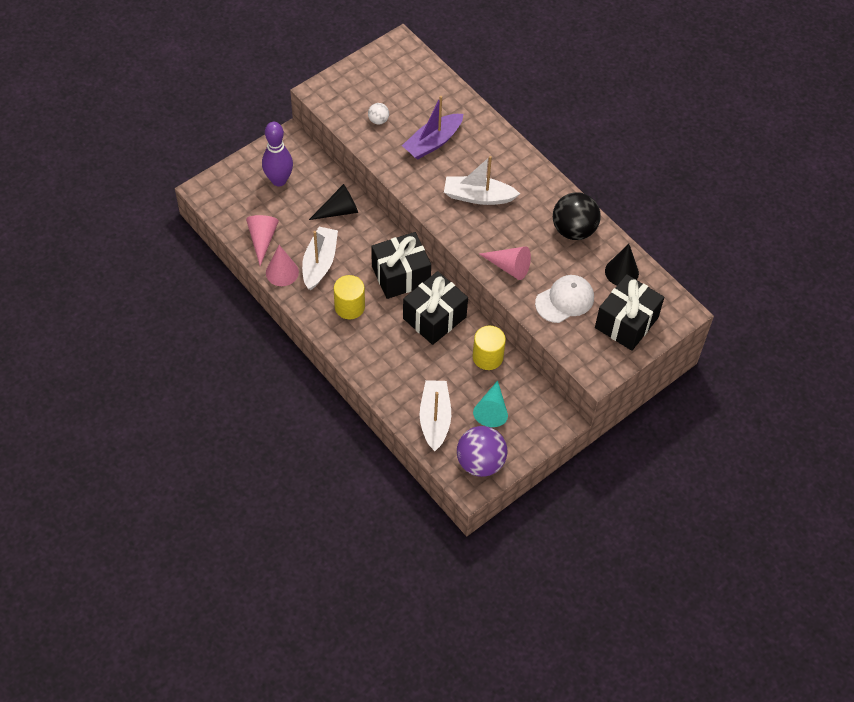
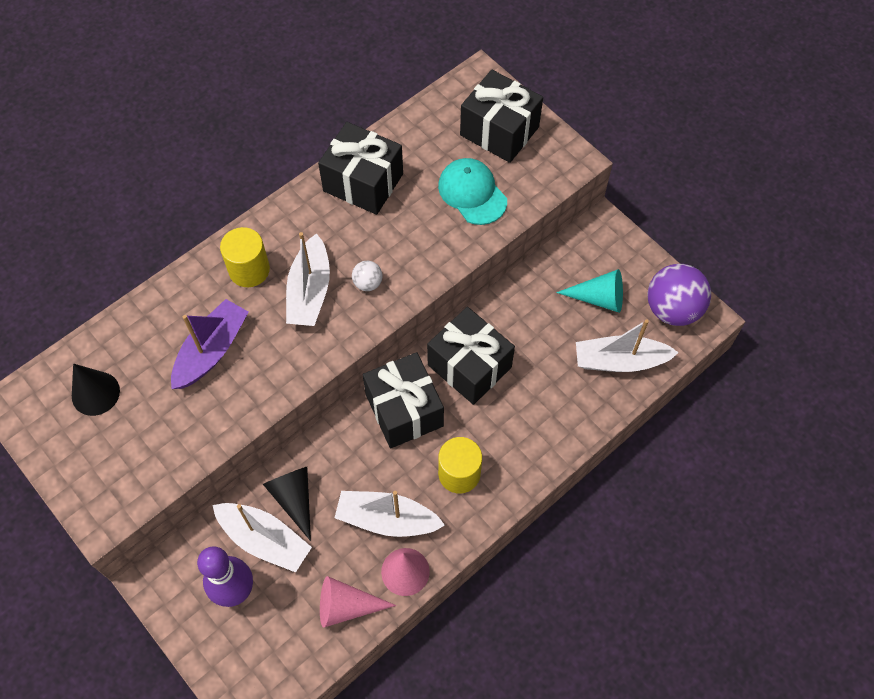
camera: 90 degrees left, 5 degrees up
white ball [368,103,389,125] -> white ball moved to [352,261,382,291]
purple boat [402,96,463,160] -> purple boat turned 105 degrees counterclockwise [171,299,248,389]
yellow cylinder [473,326,506,370] -> yellow cylinder moved to [220,227,270,287]
pink cone [479,246,531,280] -> none
white cap [535,275,594,323] -> turquoise cap [438,158,507,225]
black ball [553,192,601,240] -> black gift [318,122,403,215]
black cone [605,244,639,285] -> black cone moved to [72,364,120,416]
none -> white boat [212,503,312,573]

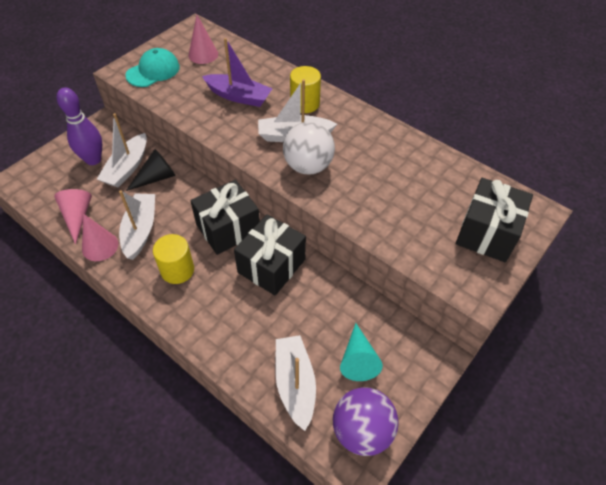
camera: 80 degrees right, 10 degrees down
black cone [72,364,120,416] -> pink cone [188,15,218,64]
black gift [318,122,403,215] -> none
white ball [352,261,382,291] -> white ball [283,122,335,174], size x2.11
turquoise cap [438,158,507,225] -> turquoise cap moved to [125,48,180,87]

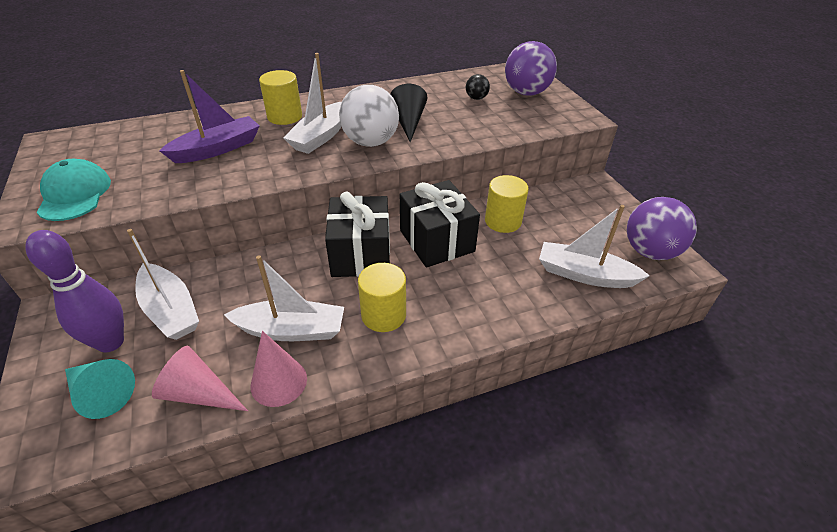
camera: 60 degrees left, 10 degrees down
white boat [119,190,155,260] -> white boat turned 150 degrees clockwise [224,255,344,341]
black cone [126,149,176,191] -> black cone moved to [390,84,427,142]
pink cone [188,15,218,64] -> none
turquoise cone [340,323,383,381] -> turquoise cone moved to [65,359,135,419]
black gift [456,178,533,262] -> purple ball [505,41,557,95]
none -> black ball [466,74,490,100]
none -> yellow cylinder [485,175,529,233]

